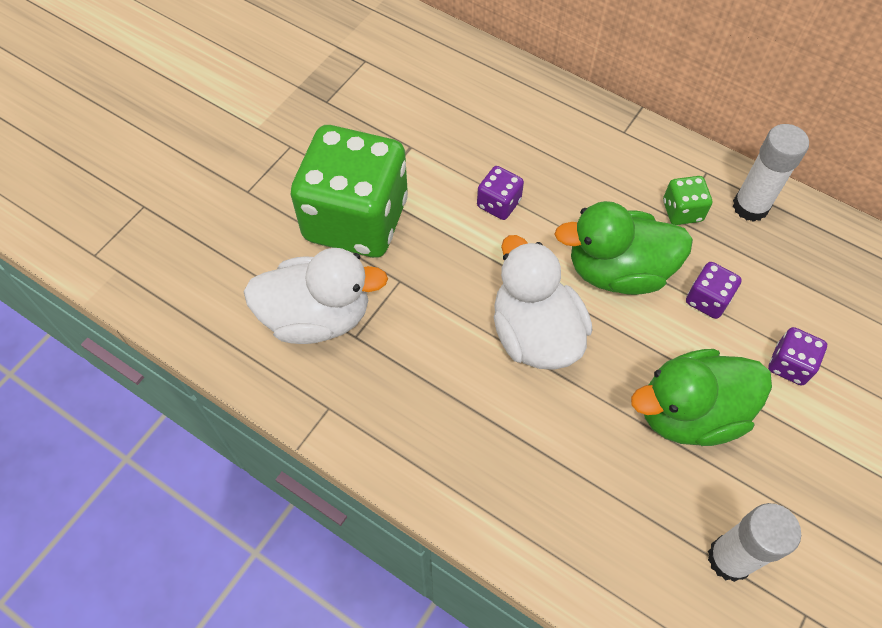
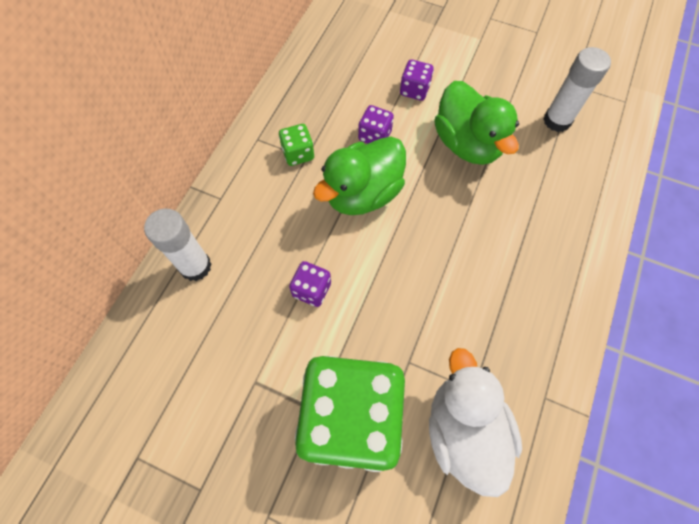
camera: 100 degrees left, 5 degrees up
white duck [493,235,592,370] -> none
green duck [554,201,693,295] -> green duck turned 60 degrees clockwise [313,136,406,215]
white glue stick [733,124,809,222] -> white glue stick moved to [144,208,212,281]

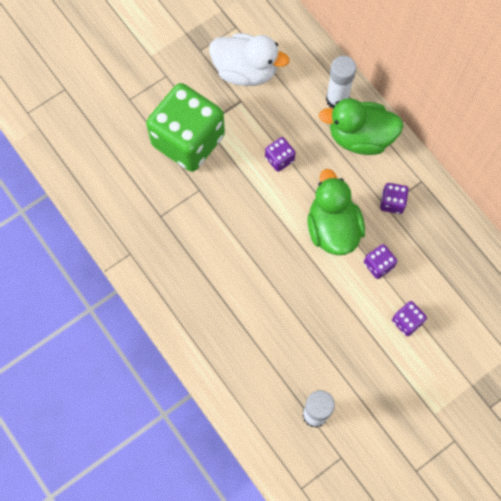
camera: 120 degrees right, 5 degrees up
green dice [279,124,314,166] -> purple dice [380,183,409,214]
white duck [429,348,522,497] -> white duck moved to [209,33,290,86]
green duck [434,81,519,165] -> green duck moved to [319,98,404,155]

